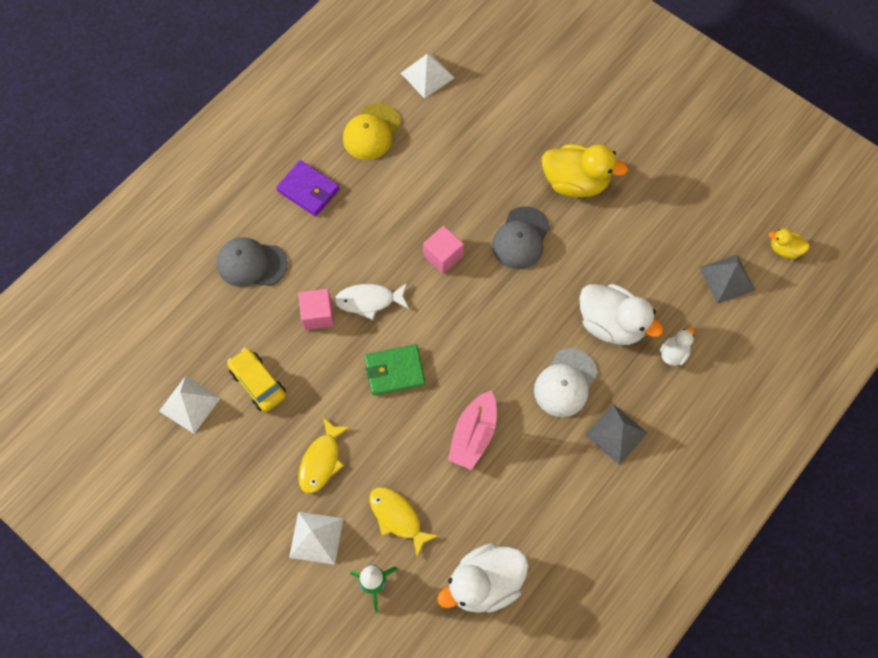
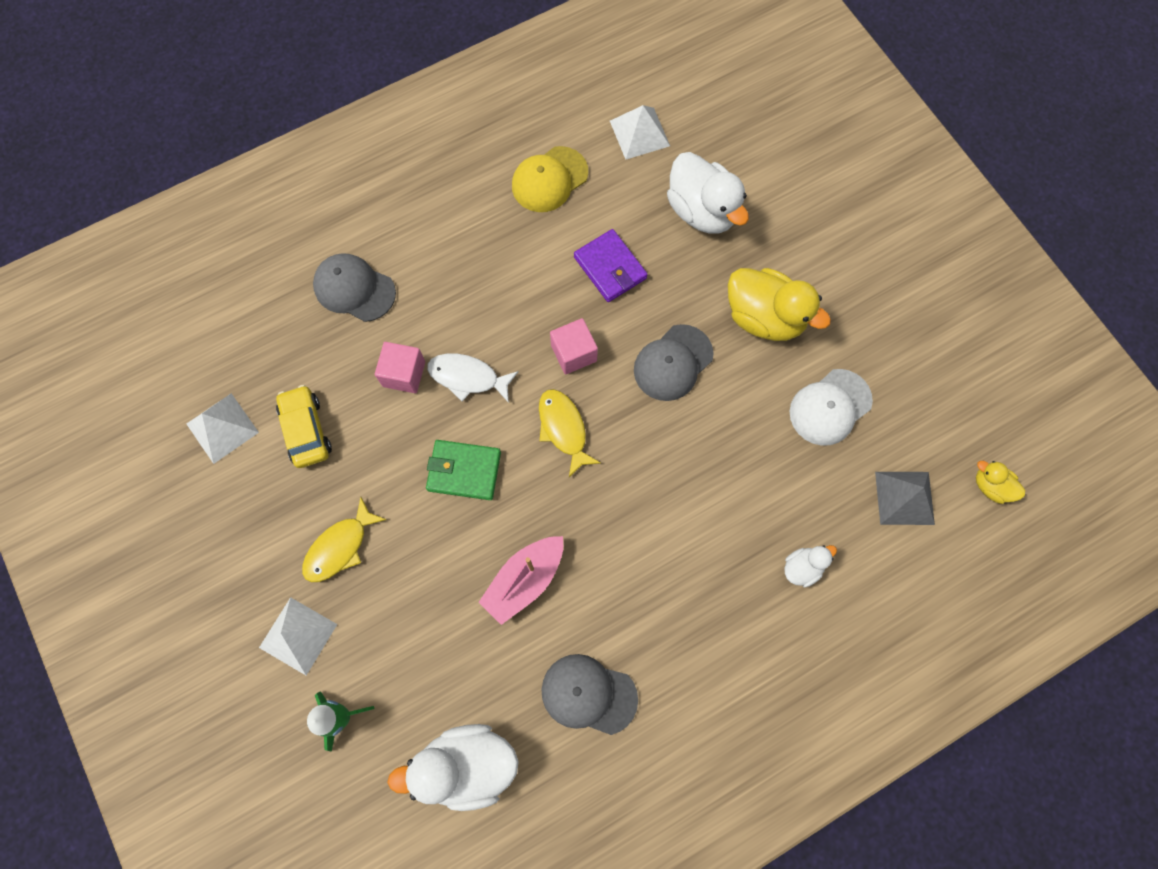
camera: 20 degrees right, 5 degrees up
purple wallet [276,160,340,216] -> purple wallet moved to [574,229,648,302]
yellow fish [369,487,438,557] -> yellow fish moved to [539,389,601,477]
white cap [534,348,598,417] -> white cap moved to [790,369,873,446]
white duck [579,284,664,345] -> white duck moved to [667,152,749,234]
grey pyramid [585,404,647,465] -> none
none -> grey cap [541,654,638,735]

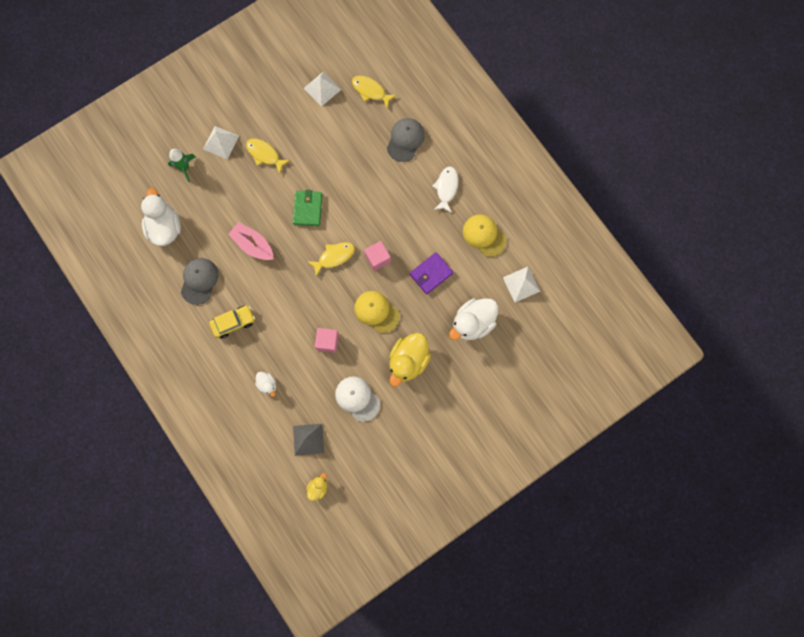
camera: 85 degrees right, 5 degrees up
yellow car [276,385,332,468] -> yellow car moved to [209,305,255,339]
pink cube [375,342,425,393] -> pink cube moved to [315,328,339,353]
white fish [427,354,519,403] -> white fish moved to [432,166,458,213]
grey cap [634,324,714,401] -> yellow cap [354,291,400,333]
none -> yellow fish [352,76,397,108]

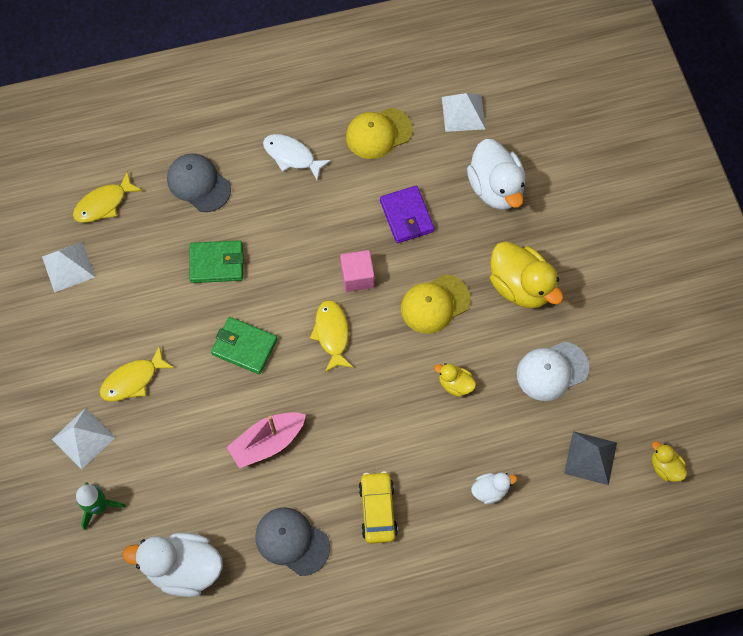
camera: 70 degrees left, 10 degrees down
pink cube [315,328,339,353] -> yellow duck [434,363,476,397]
none -> green wallet [189,240,244,283]

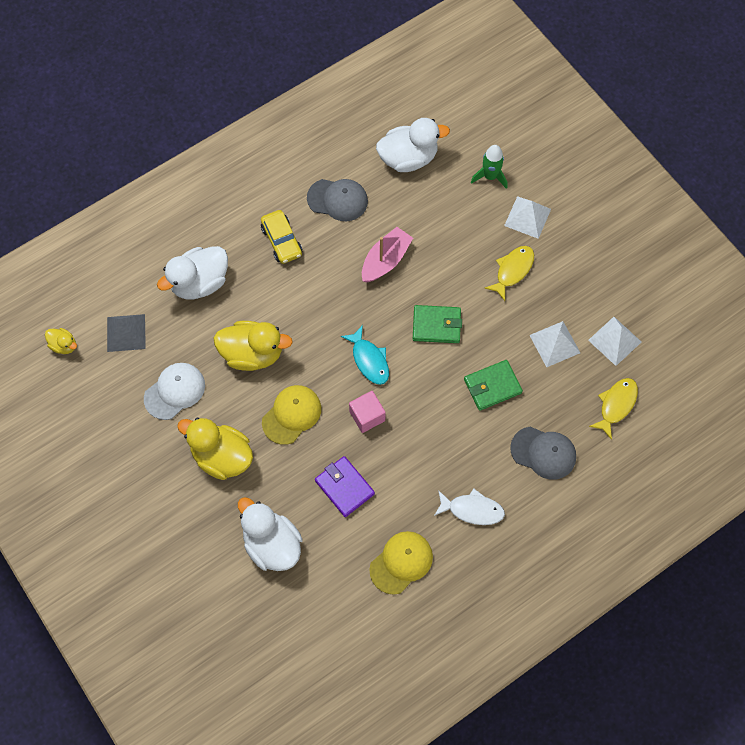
camera: 160 degrees right, 0 degrees up
yellow fish [310,300,353,372] -> turquoise fish [341,325,389,385]
yellow duck [434,363,476,397] -> yellow duck [213,321,293,371], size x2.02
white pyramid [442,93,486,132] -> white pyramid moved to [529,321,580,367]
white duck [471,472,517,504] -> white duck [157,246,228,299], size x2.02

